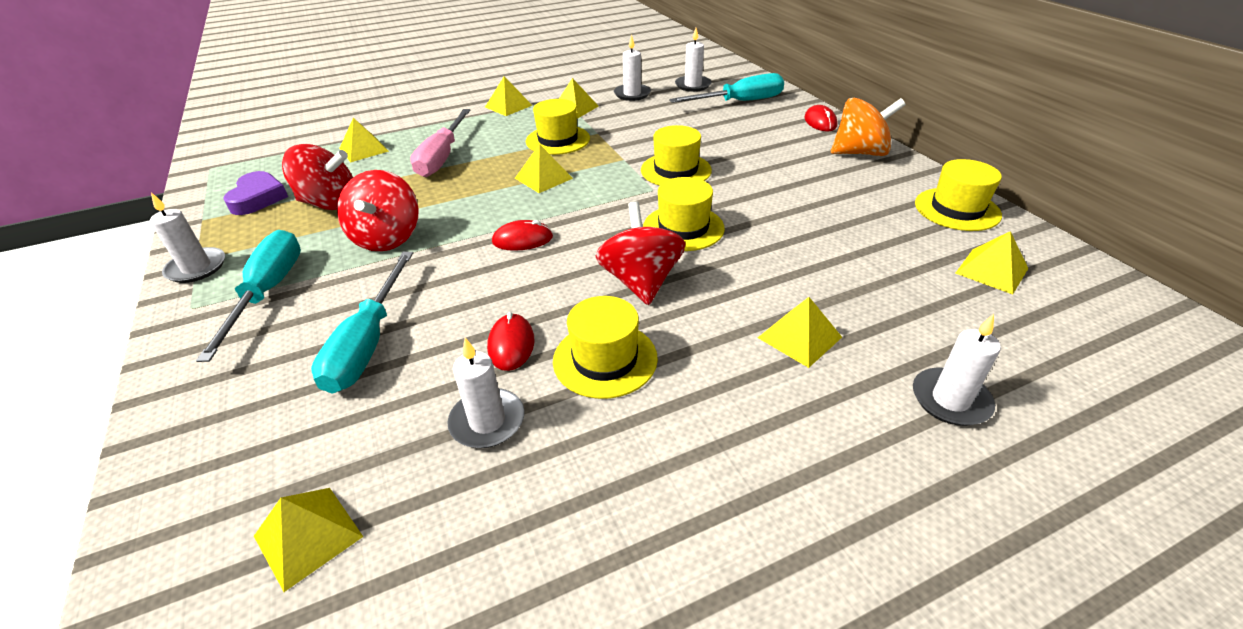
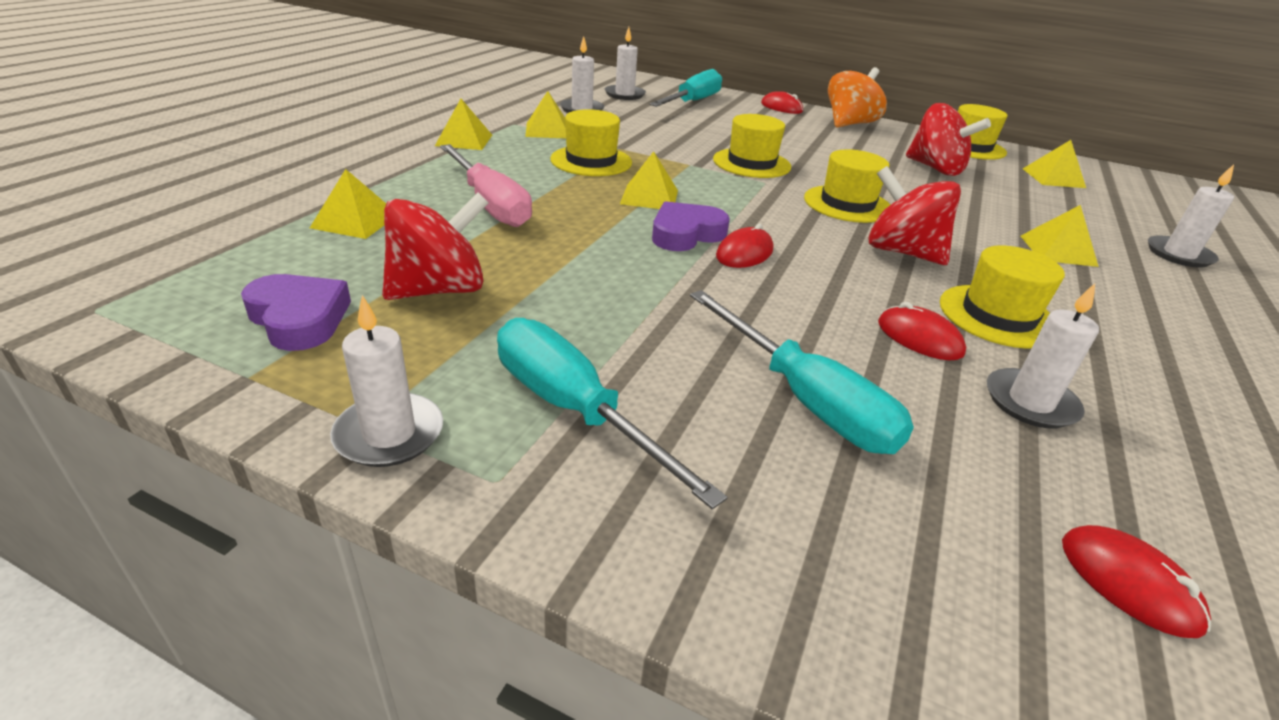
camera: 45 degrees left, 5 degrees down
yellow pyramid [254,488,363,592] -> red mouse [1062,525,1211,638]
red spinning top [337,170,419,252] -> red spinning top moved to [906,103,991,176]
none -> purple heart [652,201,730,251]

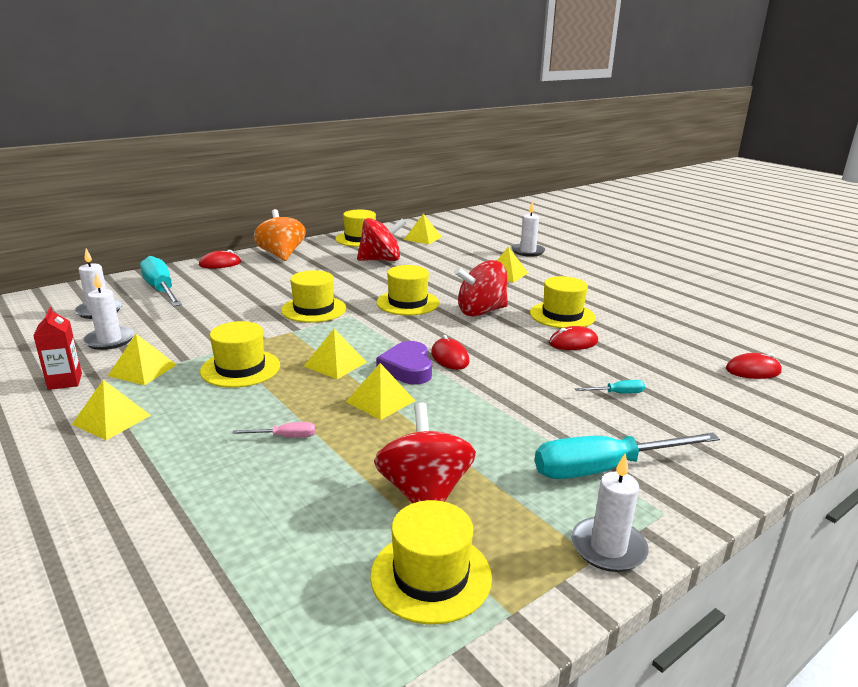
camera: 60 degrees left, 10 degrees down
purple heart [241,274,351,351] -> yellow hat [370,500,492,624]
yellow pyramid [310,169,386,239] -> yellow pyramid moved to [346,363,415,420]
pink screwdriver [440,144,532,227] -> pink screwdriver [232,422,315,438], size x0.43
turquoise screwdriver [690,290,914,454] -> turquoise screwdriver [575,380,645,394], size x0.43
white candle [987,283,1099,428] -> none
none -> red carton [33,307,82,390]

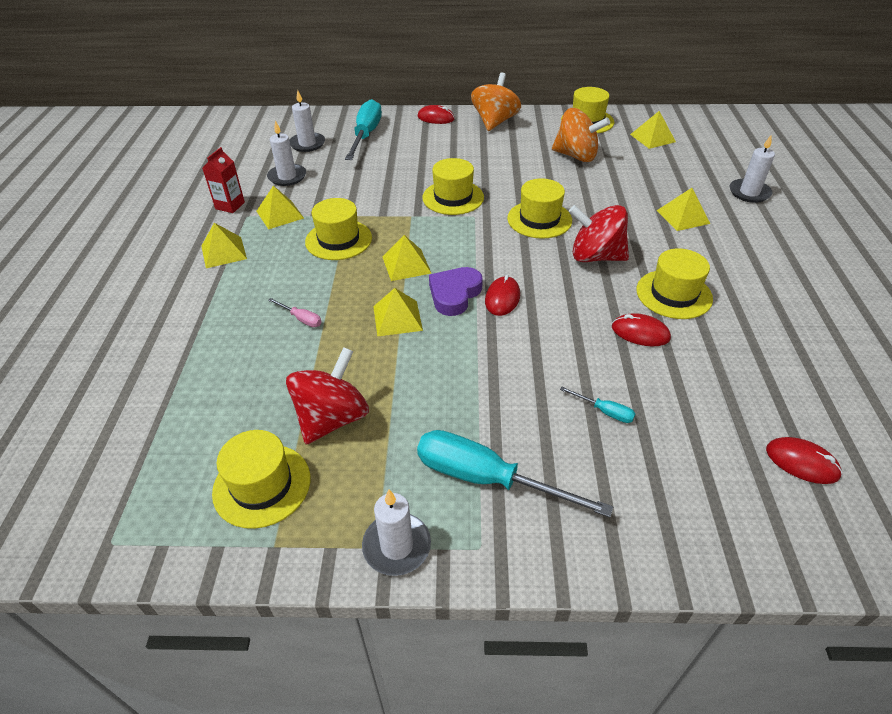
camera: 40 degrees right, 20 degrees up
red spinning top [357,218,406,261] -> orange spinning top [552,108,610,162]

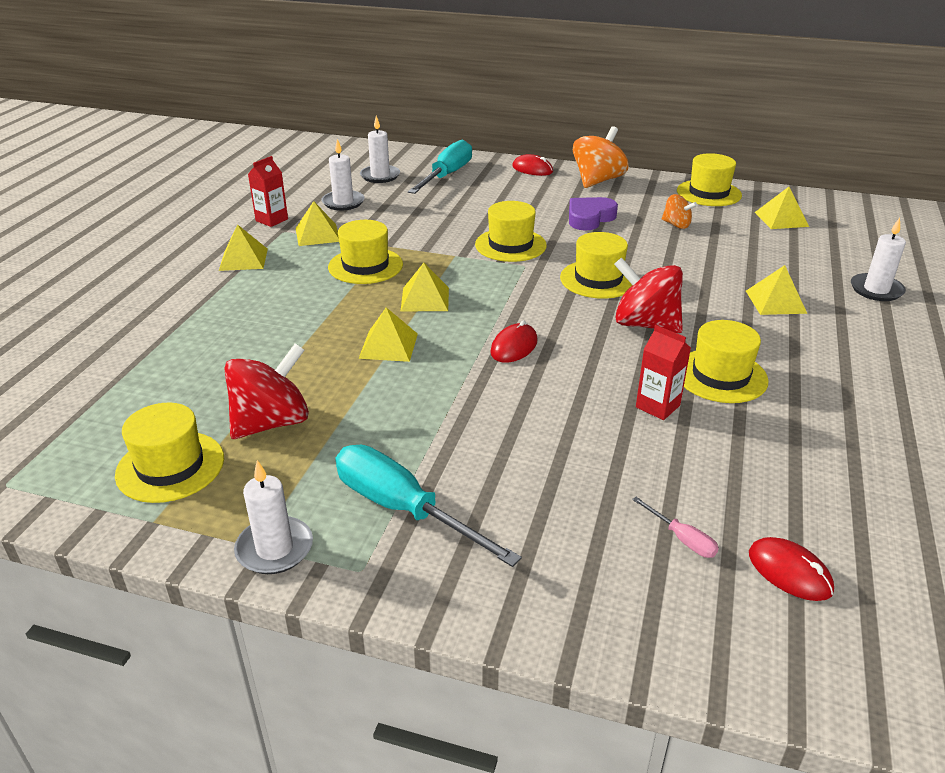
camera: 15 degrees right, 10 degrees down
pink screwdriver [268,298,322,327] -> pink screwdriver moved to [632,497,719,558]
purple heart [429,267,483,316] -> purple heart moved to [569,197,618,231]
orange spinning top [552,108,610,162] -> orange spinning top [662,194,697,229], size x0.54
turquoise screwdriver [560,387,635,423] -> none
red mouse [612,313,671,346] -> red carton [636,325,691,420]

